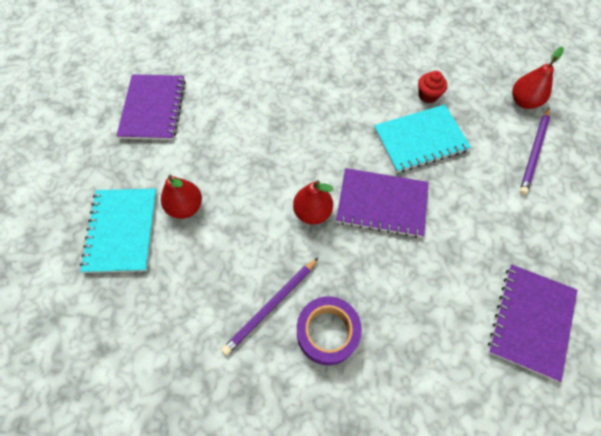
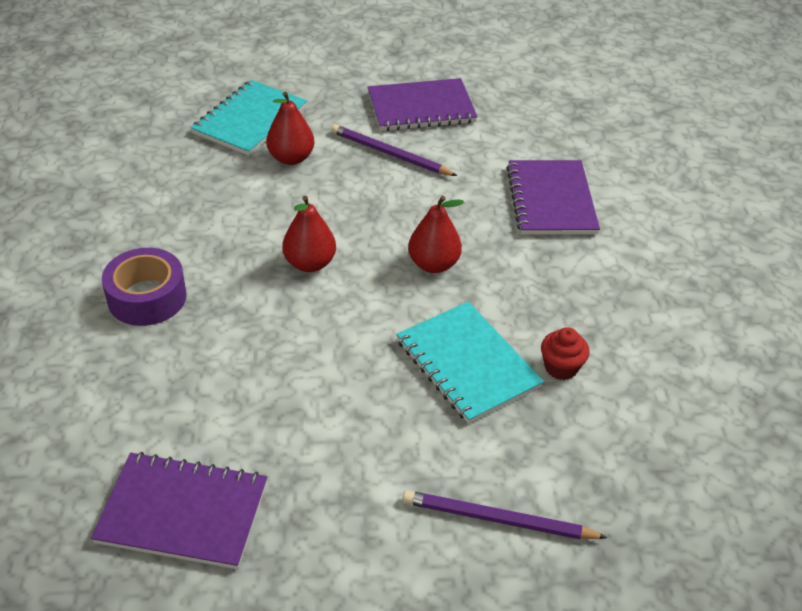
camera: 75 degrees right, 20 degrees down
turquoise notebook [80,189,157,273] -> turquoise notebook turned 45 degrees counterclockwise [191,80,307,156]
purple pencil [221,257,319,355] -> purple pencil moved to [331,124,457,176]
purple notebook [336,168,429,238] -> purple notebook moved to [506,160,600,235]
red pear [512,47,564,109] -> red pear moved to [408,196,464,273]

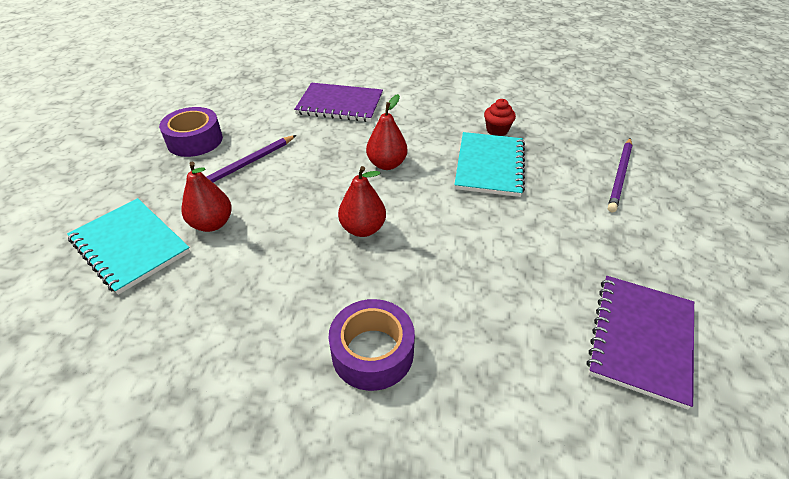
camera: 75 degrees left, 0 degrees up
purple notebook [368,78,478,131] -> purple tape [159,107,223,157]
turquoise notebook [396,302,544,424] -> turquoise notebook turned 60 degrees counterclockwise [454,132,525,197]

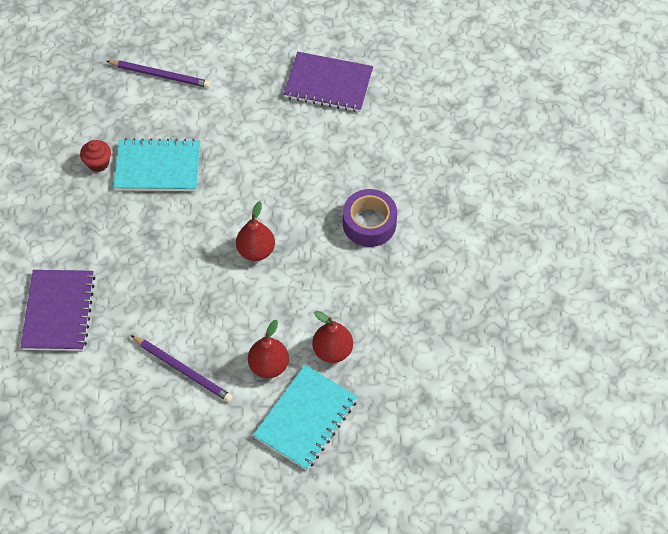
camera: 100 degrees left, 15 degrees up
purple tape [159,107,223,157] -> none
red pear [366,94,407,170] -> red pear moved to [312,311,353,363]

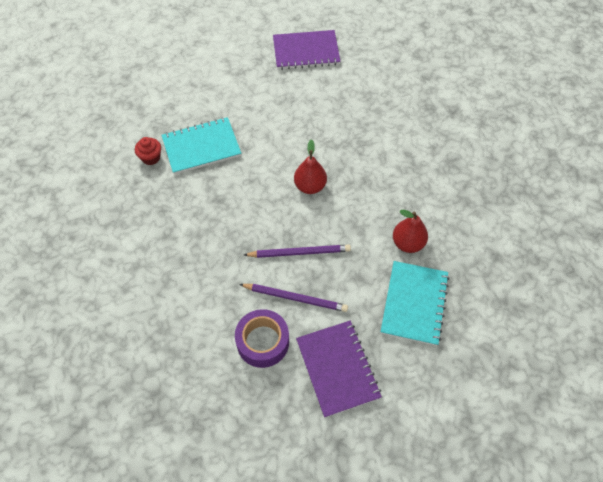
camera: 20 degrees left, 0 degrees up
purple notebook [20,270,95,351] -> purple notebook moved to [296,320,382,418]
purple pencil [106,60,211,88] -> purple pencil moved to [244,245,351,258]
red pear [248,320,289,378] -> none
purple tape [343,189,397,247] -> purple tape moved to [235,309,289,368]

